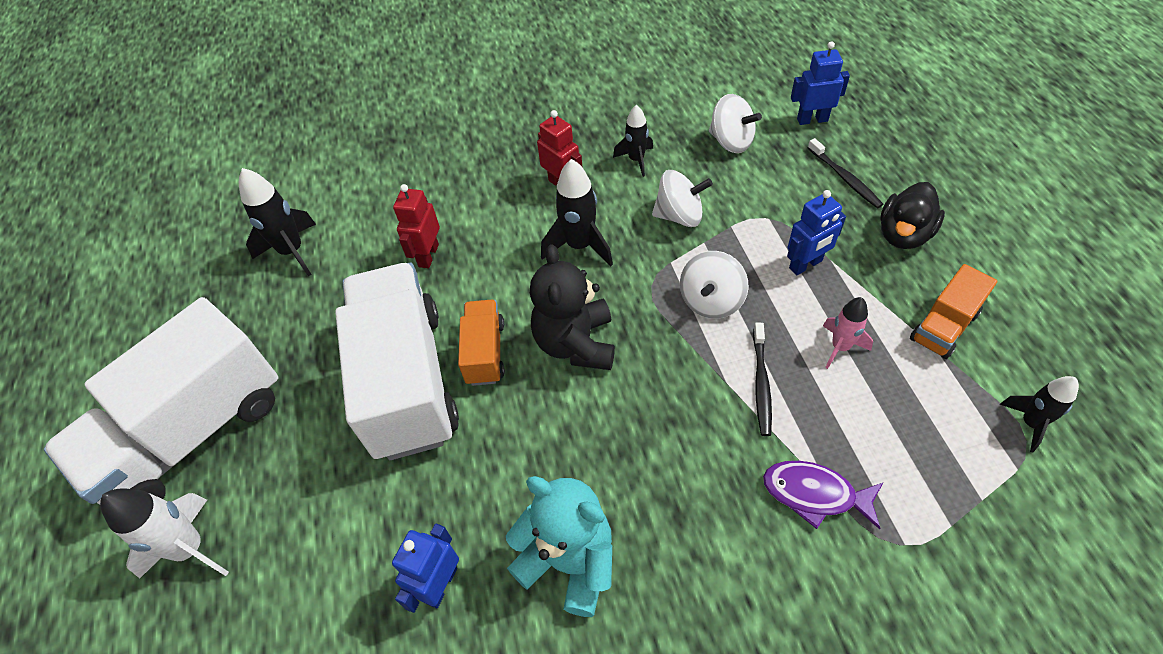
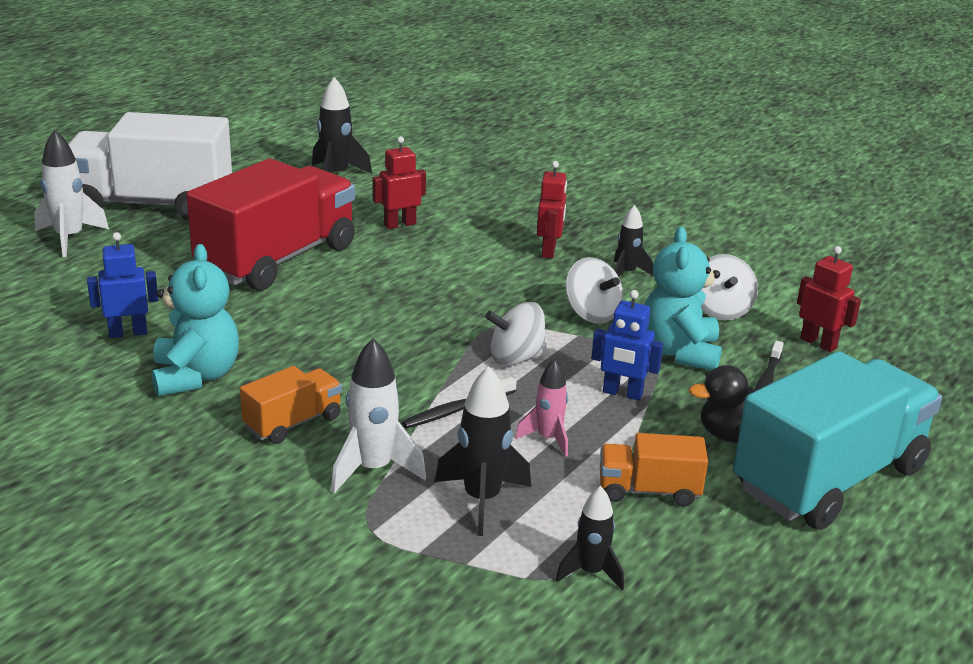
camera: 45 degrees right, 25 degrees down
white truck [335,263,459,460] -> red truck [186,159,355,291]
orange truck [458,300,505,386] -> orange truck moved to [240,366,342,444]
black teddy bear [530,244,615,370] -> none
black rocket [541,159,613,267] -> black rocket moved to [435,366,531,536]
purple fish [763,461,884,529] -> white rocket [331,338,426,493]
blue robot [791,41,850,125] -> red robot [797,246,861,352]
none -> turquoise teddy bear [645,227,722,371]
none -> turquoise truck [733,351,942,530]

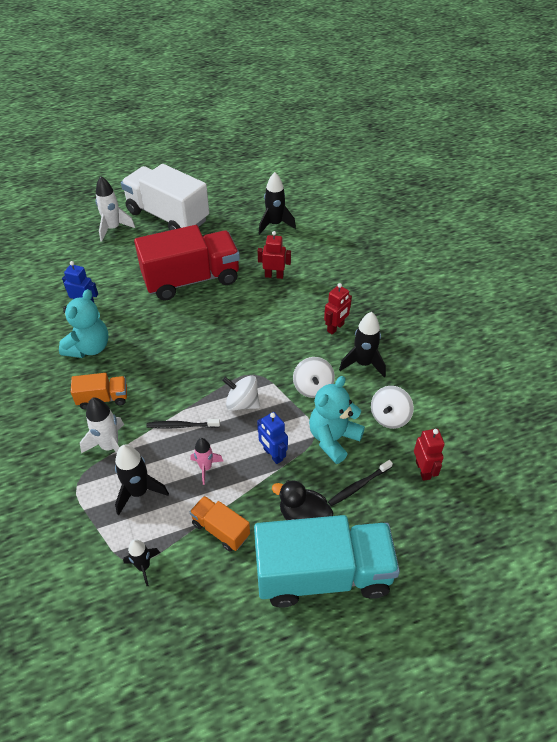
camera: 35 degrees right, 20 degrees up
black rocket [614,205,653,277] -> black rocket [339,312,386,377], size x1.56

